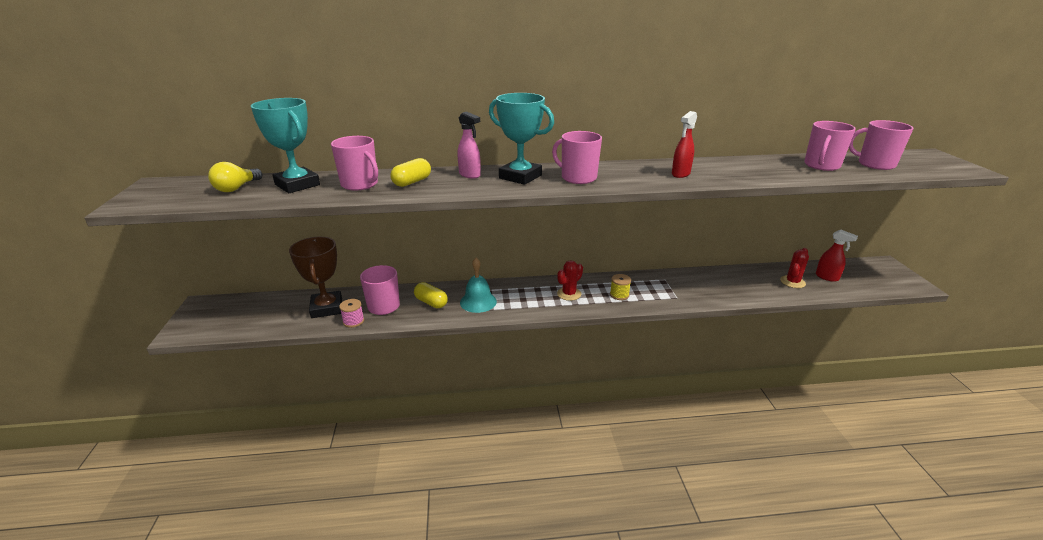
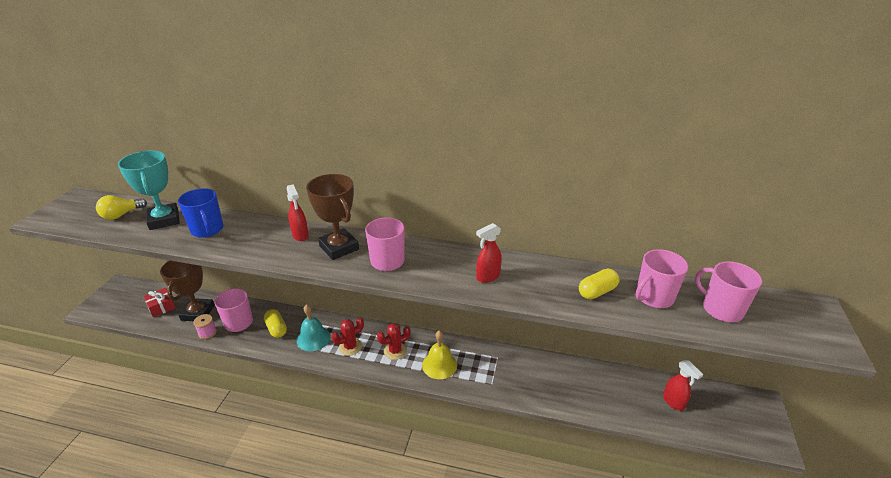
camera: 20 degrees right, 5 degrees up
pink mug [331,136,378,191] -> blue mug [178,188,224,238]
yellow capsule [390,158,431,187] -> yellow capsule moved to [579,268,620,299]
pink spray bottle [458,112,481,179] -> red spray bottle [287,184,309,241]
turquoise trophy [489,93,554,185] -> brown trophy [306,174,359,260]
yellow spool [610,274,631,300] -> yellow bell [422,330,457,379]
red cactus [780,248,809,288] -> red cactus moved to [331,318,364,356]
none -> red gift [143,288,175,317]

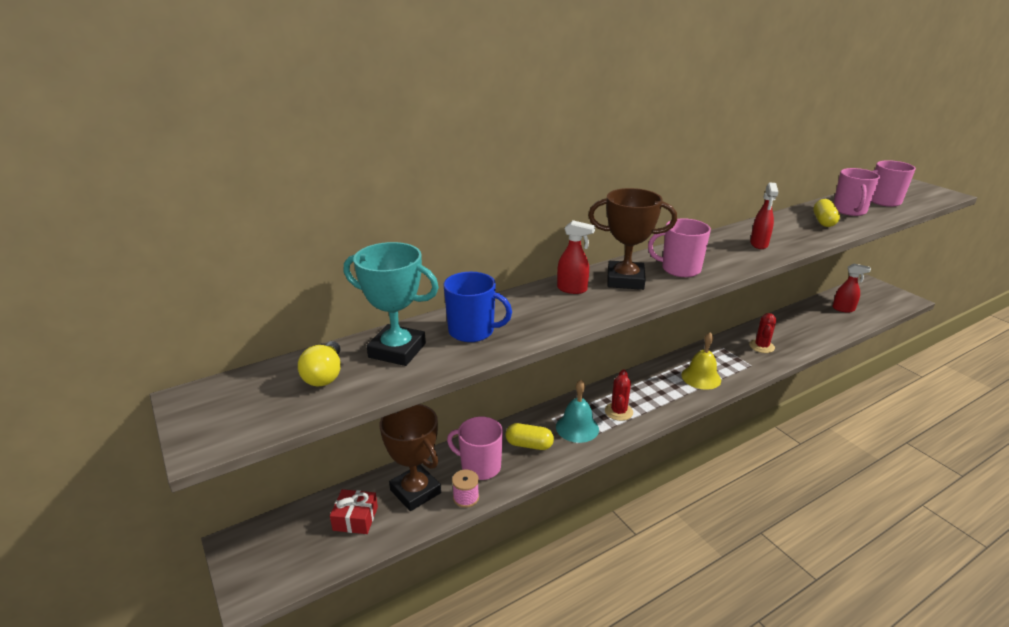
camera: 45 degrees left, 5 degrees down
red cactus [377,323,411,360] -> red cactus moved to [749,313,776,353]

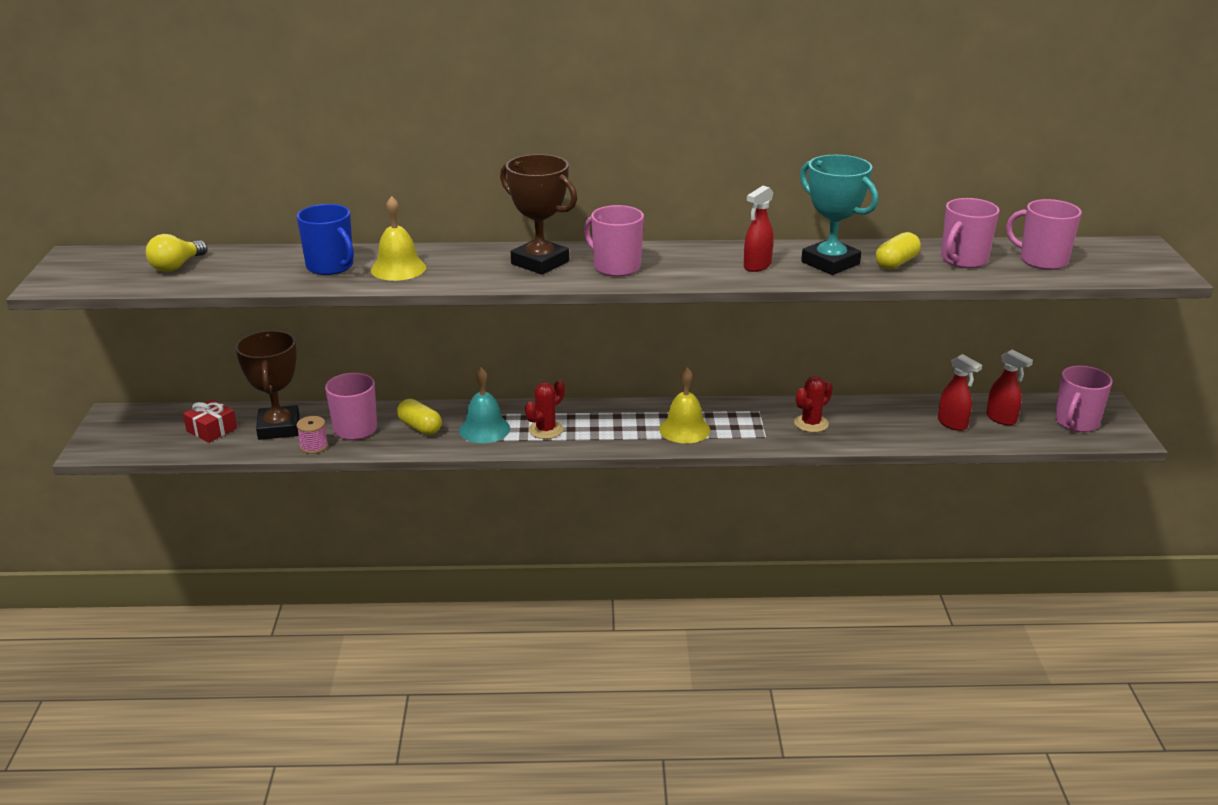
camera: 30 degrees right, 0 degrees up
turquoise trophy [344,242,439,366] -> turquoise trophy moved to [800,155,878,275]
red spray bottle [557,220,595,294] -> red spray bottle moved to [938,354,982,431]
none -> yellow bell [371,196,426,281]
none -> pink mug [1055,366,1112,432]

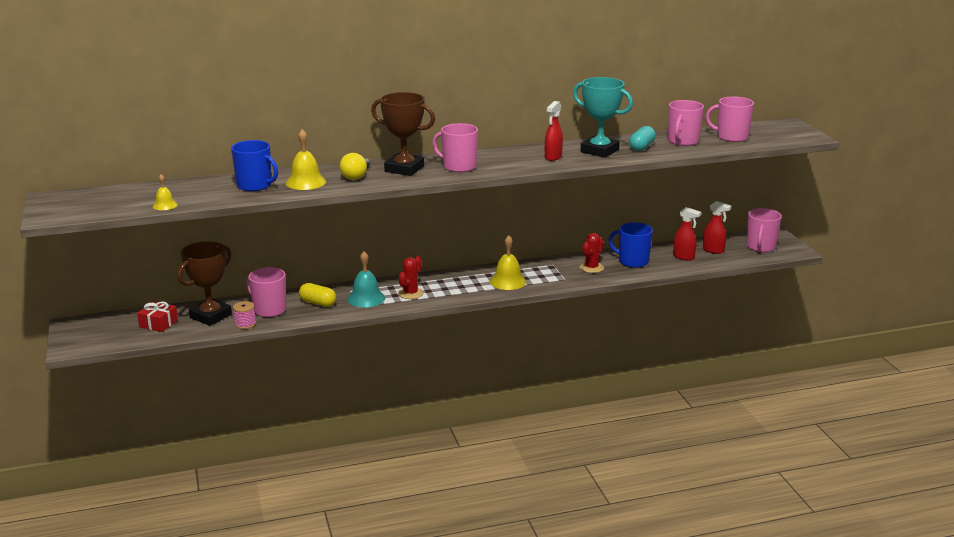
camera: 15 degrees left, 5 degrees down
yellow light bulb [146,234,207,272] -> yellow light bulb moved to [340,153,370,180]
brown trophy [235,330,300,440] -> brown trophy turned 60 degrees clockwise [177,241,232,326]
yellow capsule [875,232,921,270] -> turquoise capsule [629,126,656,151]
none -> yellow bell [153,174,178,210]
none -> blue mug [609,222,653,268]

